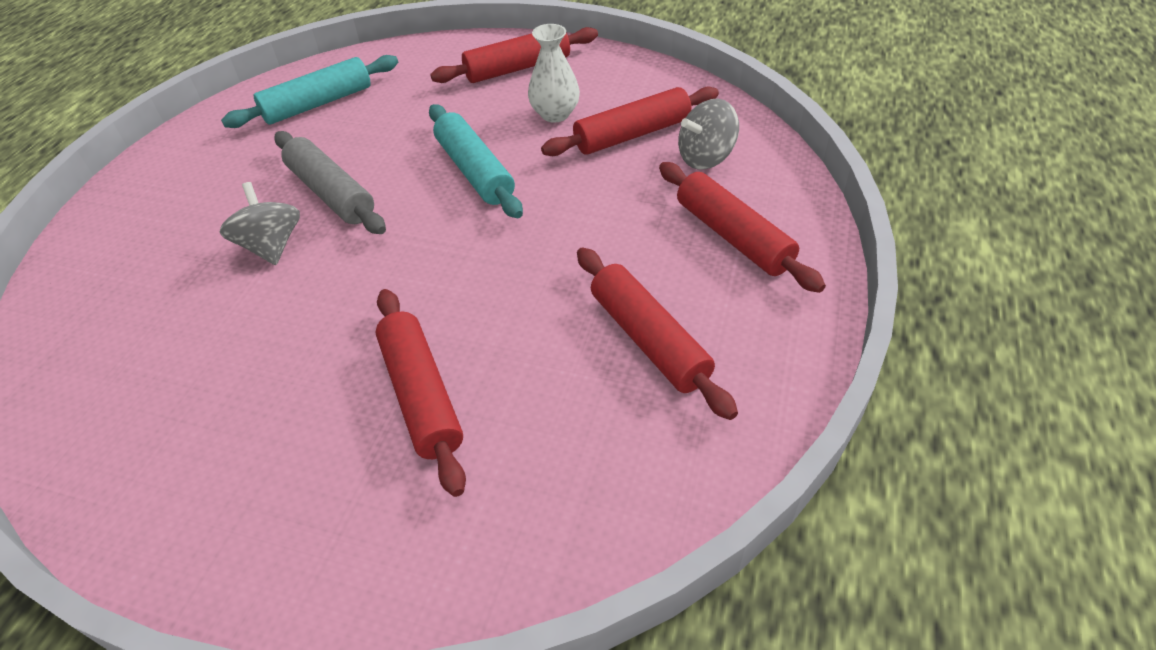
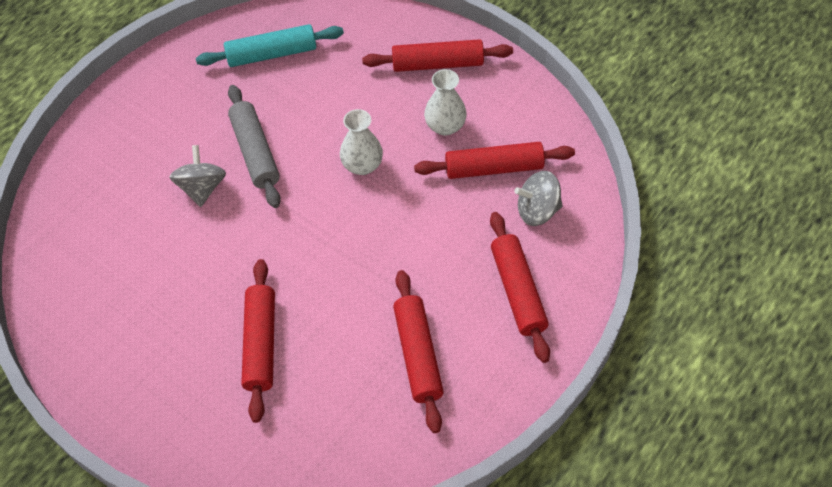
camera: 20 degrees right, 10 degrees up
turquoise rolling pin [429,104,523,219] -> white vase [340,109,383,175]

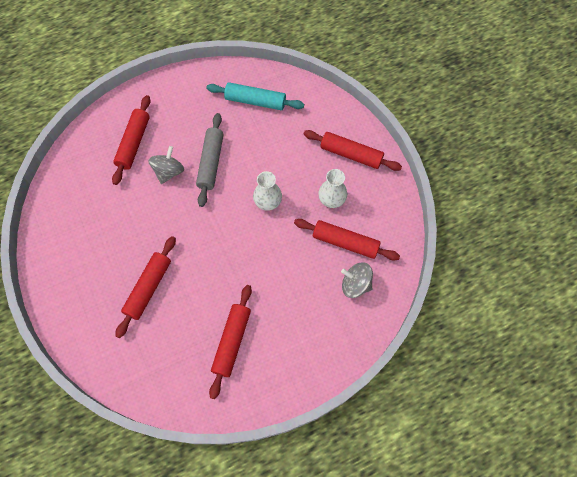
camera: 25 degrees right, 10 degrees up
red rolling pin [490,212,550,363] -> red rolling pin moved to [112,95,151,185]

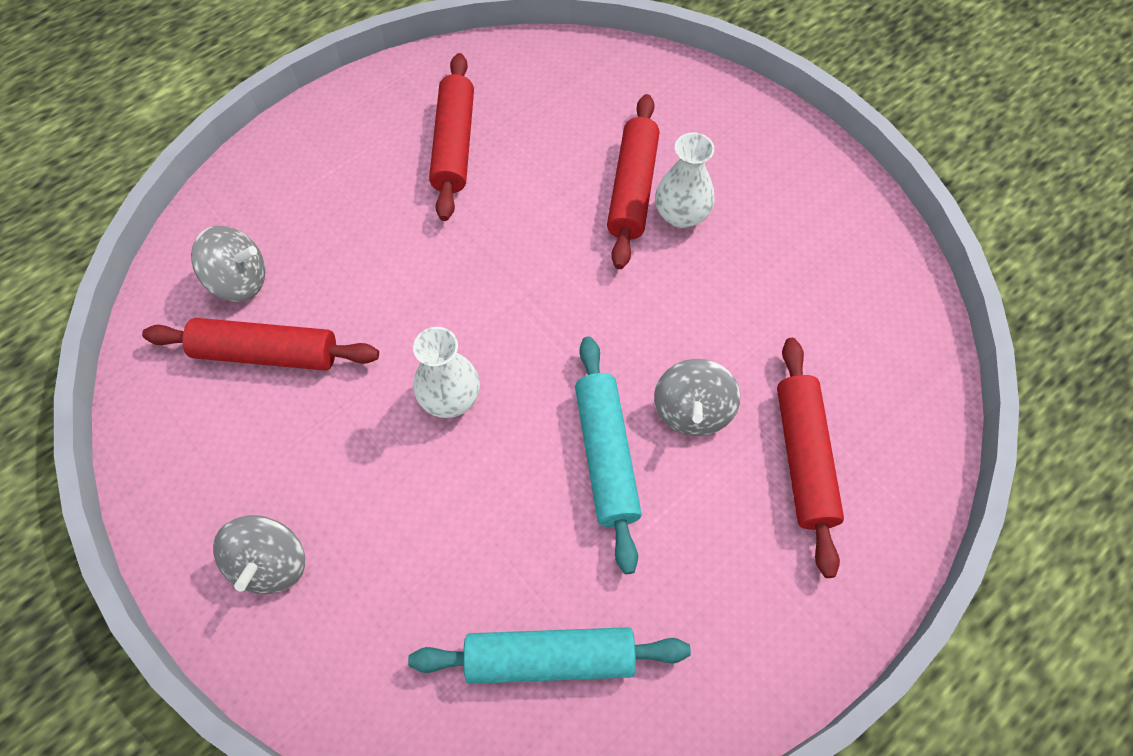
camera: 165 degrees right, 5 degrees down
grey rolling pin [196,113,224,207] -> turquoise rolling pin [575,337,642,574]
red rolling pin [303,130,402,171] -> grey spinning top [213,515,305,594]
white vase [318,169,347,208] -> white vase moved to [655,133,715,228]

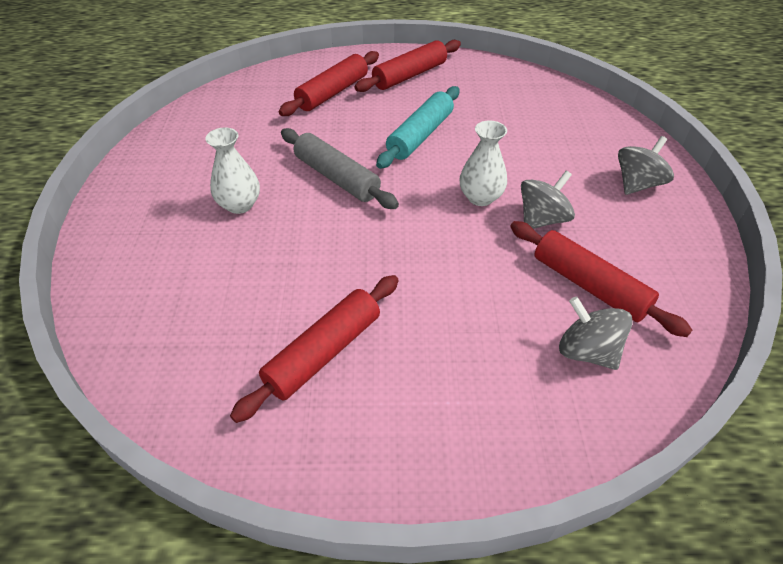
camera: 140 degrees left, 15 degrees down
turquoise rolling pin [408,627,691,684] -> none
red rolling pin [607,94,659,269] -> red rolling pin moved to [355,40,461,92]
grey spinning top [654,359,740,436] -> grey spinning top moved to [521,171,575,229]
none -> grey rolling pin [281,128,399,209]

